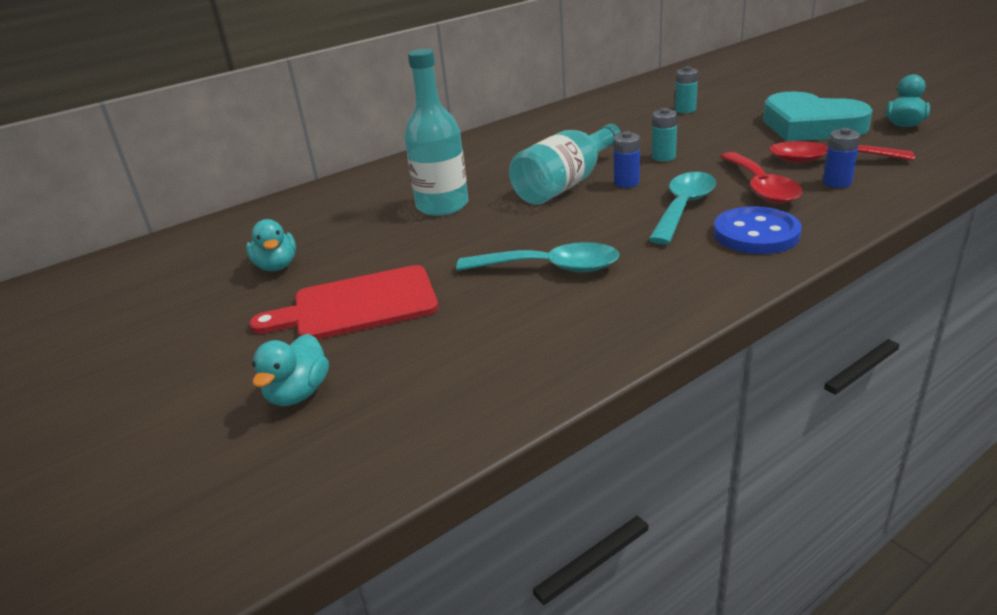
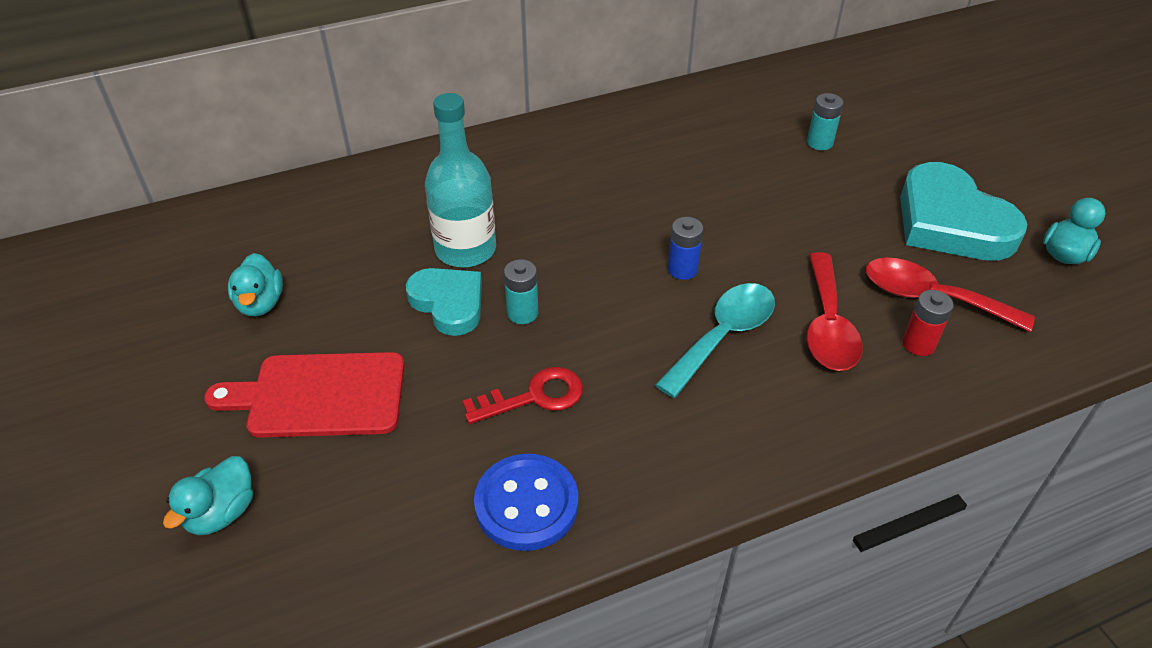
camera: 10 degrees right, 15 degrees up
turquoise spoon [456,242,620,272] -> red key [463,367,583,424]
turquoise bottle [509,124,621,205] -> none
turquoise battery [652,108,678,161] -> turquoise battery moved to [504,259,538,324]
blue button [714,206,802,254] -> blue button moved to [474,454,578,551]
blue battery [823,128,861,188] -> red battery [903,290,954,356]
none -> turquoise heart [406,268,482,336]

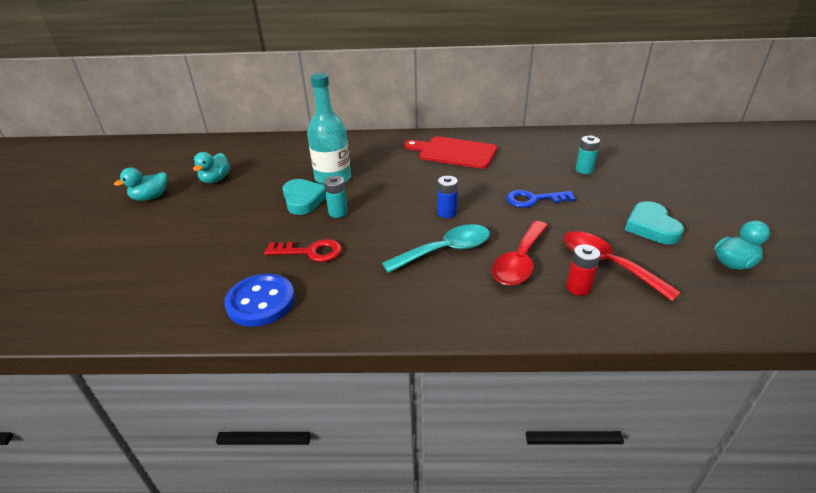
camera: 25 degrees right, 10 degrees down
turquoise duck [163,456,253,535] -> turquoise duck moved to [114,168,167,201]
red cutting board [204,352,405,438] -> red cutting board moved to [404,136,497,169]
turquoise heart [900,162,1028,261] -> turquoise heart [625,201,684,244], size x0.62
none -> blue key [506,190,575,208]

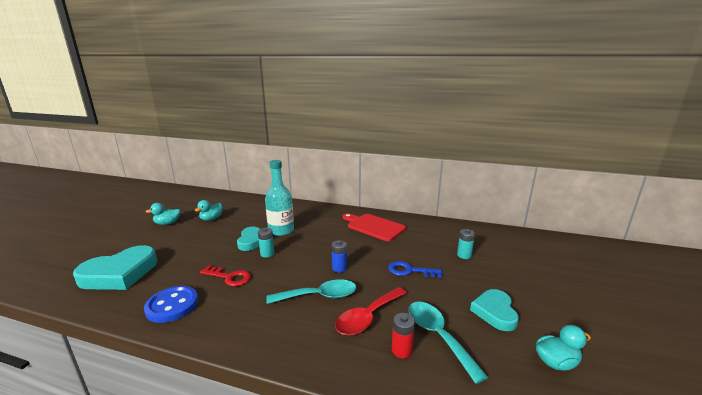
camera: 15 degrees right, 15 degrees down
red spoon [563,231,681,301] -> turquoise spoon [409,302,488,384]
none -> turquoise heart [73,245,157,290]

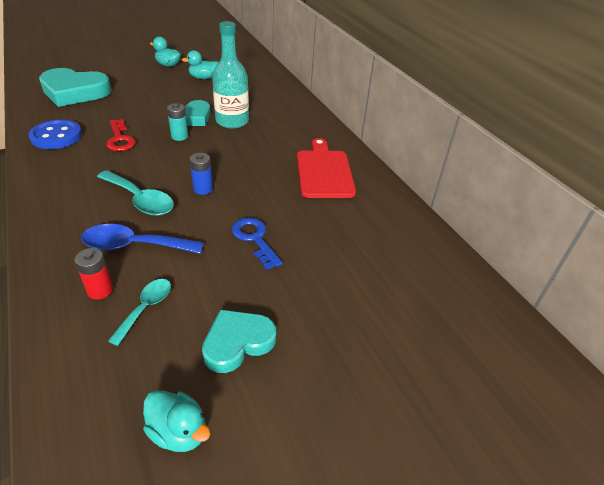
camera: 45 degrees right, 20 degrees up
red spoon [335,287,407,336] -> blue spoon [81,224,204,254]
turquoise spoon [409,302,488,384] -> turquoise spoon [108,279,171,346], size x0.63
turquoise battery [457,229,475,259] -> none

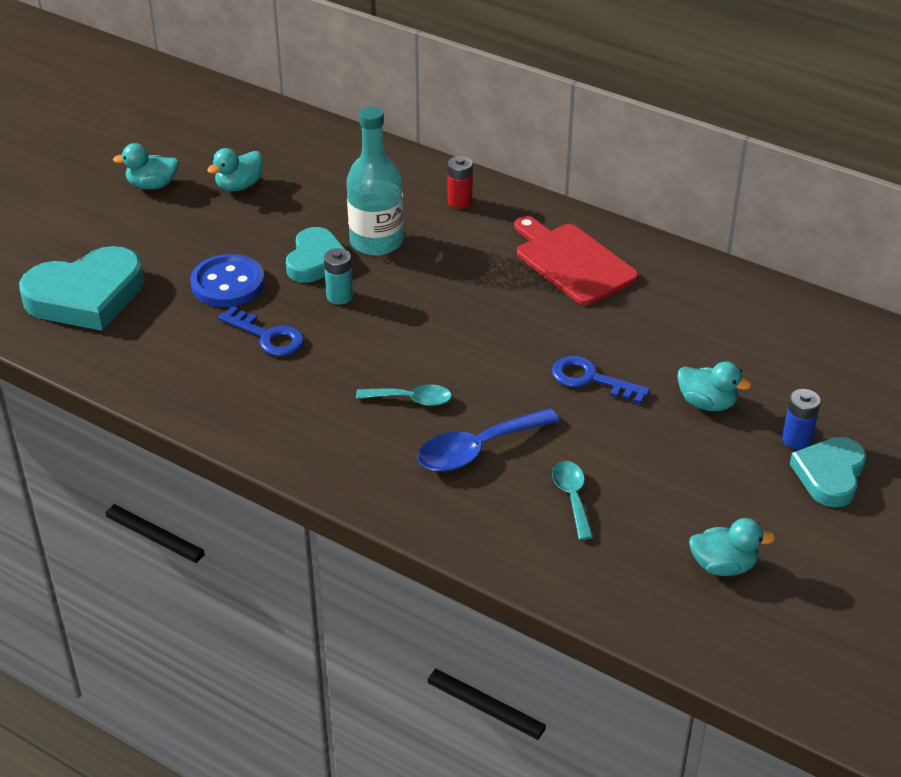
camera: 30 degrees left, 0 degrees up
blue button [29,119,82,149] -> blue button moved to [191,254,265,307]
red battery [75,248,113,299] -> red battery moved to [447,156,473,209]
turquoise spoon [97,170,174,216] -> turquoise spoon [356,384,452,406], size x0.63
red key [106,119,136,151] -> blue key [218,306,304,356]
blue battery [190,153,213,195] -> blue battery moved to [782,389,821,450]
turquoise heart [202,310,276,373] -> turquoise heart moved to [790,437,866,508]
none -> turquoise duck [677,361,751,411]

